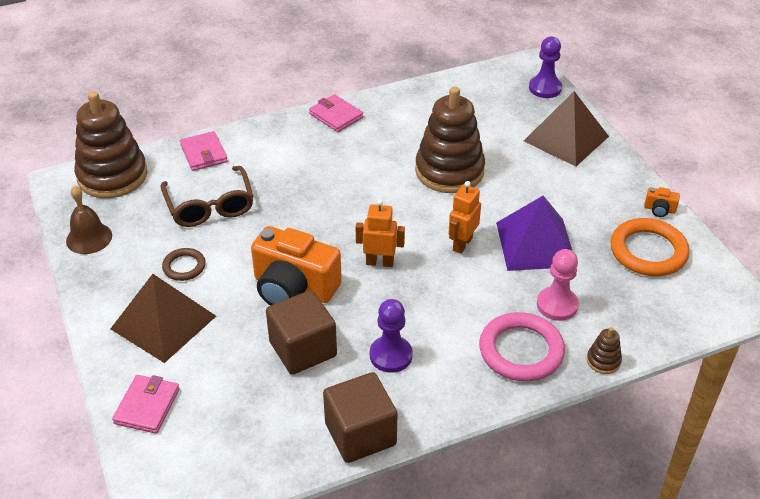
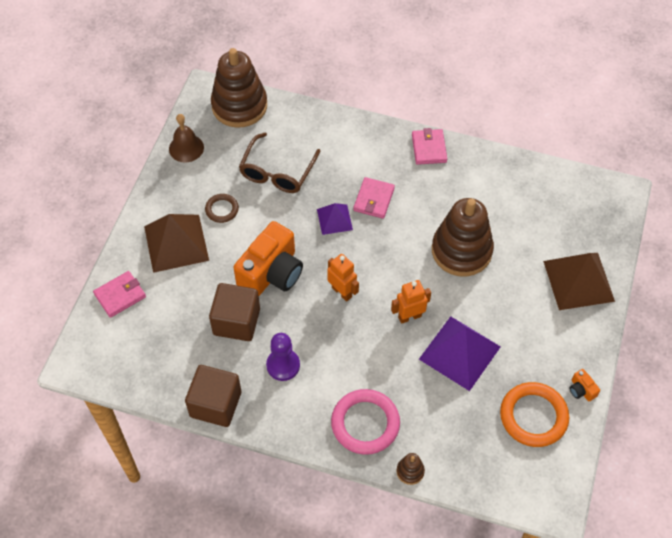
camera: 40 degrees right, 15 degrees up
pink wallet [180,131,228,171] -> pink wallet moved to [353,177,395,219]
orange camera [251,226,342,306] -> orange camera turned 120 degrees counterclockwise [234,221,303,296]
purple pawn [529,36,562,98] -> none
pink pawn [537,249,579,321] -> none
none -> purple pyramid [317,203,353,235]

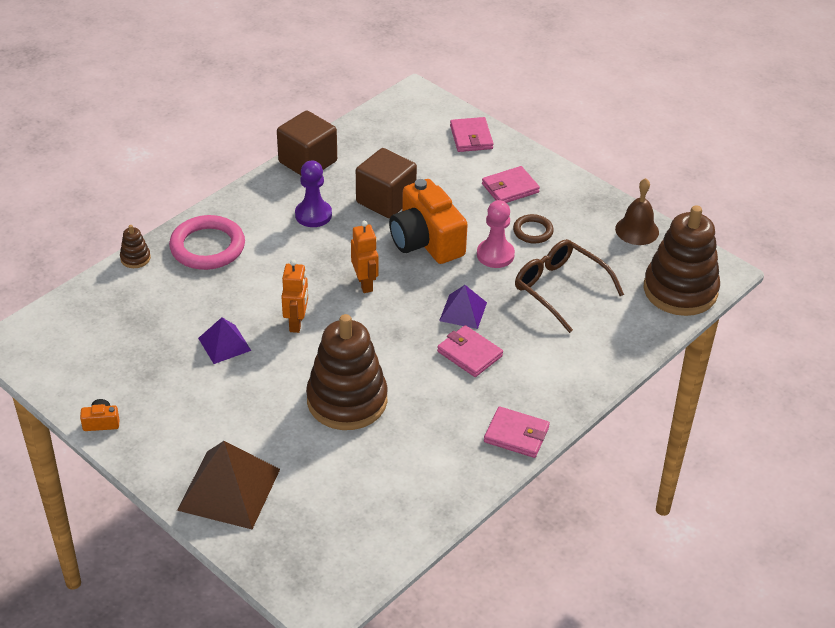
camera: 115 degrees right, 15 degrees down
brown pyramid [144,214,209,273] -> pink wallet [482,166,540,203]
orange robot [327,254,359,302] -> orange robot turned 90 degrees counterclockwise [351,221,378,293]
purple pyramid [419,316,501,391] -> purple pyramid [198,317,251,364], size x0.56
orange ring [500,382,569,447] -> none
none -> pink pawn [477,200,515,268]

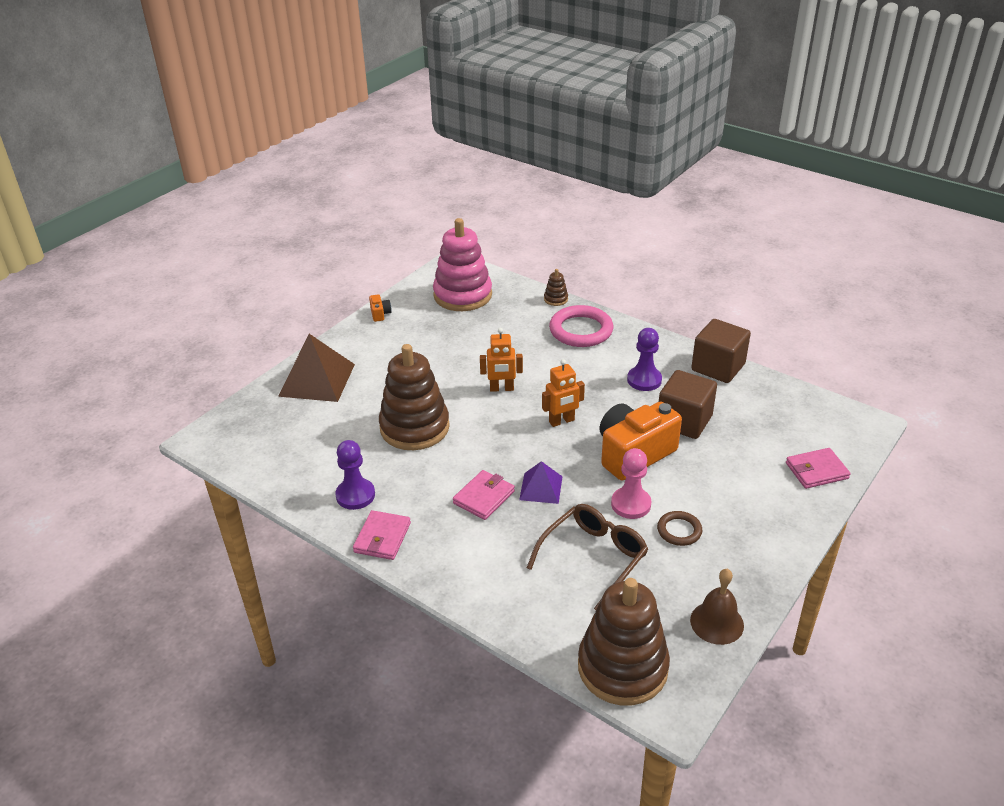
camera: 85 degrees right, 5 degrees down
purple pyramid [198,317,251,364] -> none
pink wallet [482,166,540,203] -> none
none -> purple pawn [335,440,375,510]
none -> pink stacking toy [433,218,492,311]

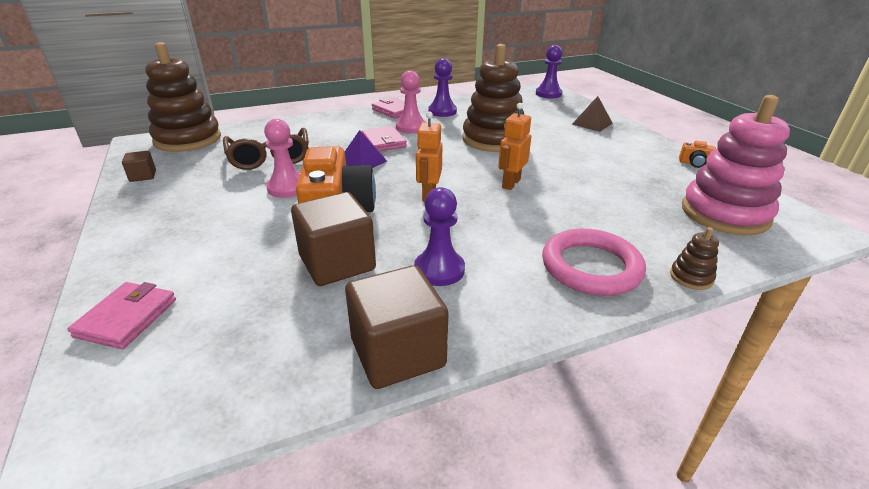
camera: 120 degrees right, 5 degrees down
brown pyramid [278,334,355,402] -> brown pyramid [572,96,613,132], size x0.56
brown ring [657,511,702,546] -> none
brown bell [690,569,744,645] -> brown cube [122,151,156,182]
none -> pink pawn [396,71,426,133]
none -> purple pawn [536,45,563,98]

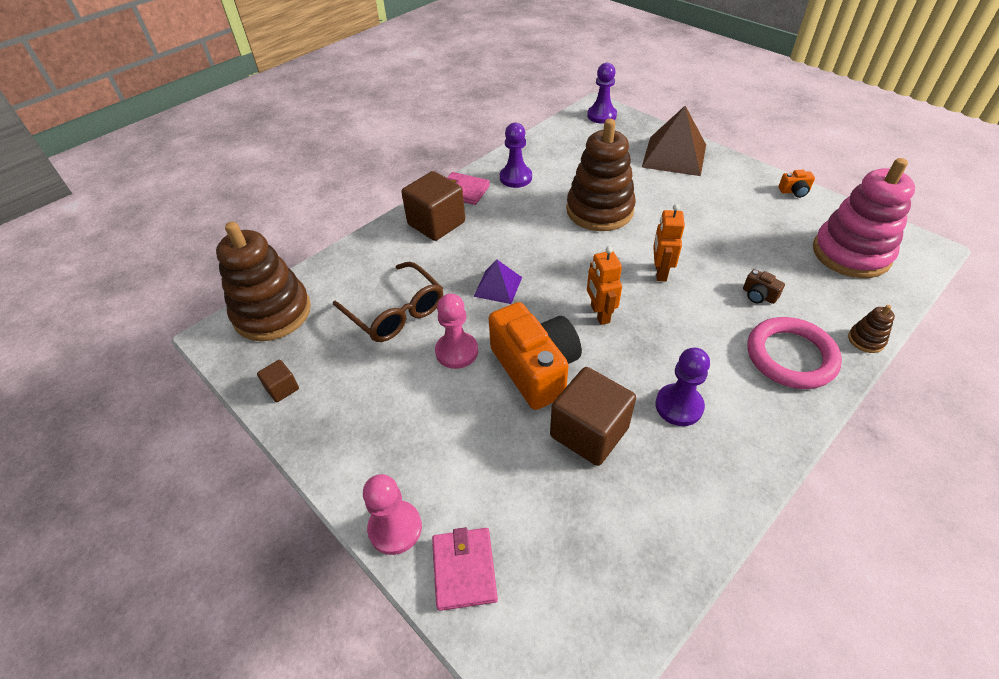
camera: 20 degrees left, 15 degrees up
brown cube [345,265,449,389] -> brown cube moved to [401,171,465,241]
pink wallet [362,126,407,151] -> none
pink pawn [396,71,426,133] -> pink pawn moved to [363,474,422,555]
brown pyramid [572,96,613,132] -> brown pyramid [641,106,706,176], size x1.78
none -> brown camera [743,269,785,304]

